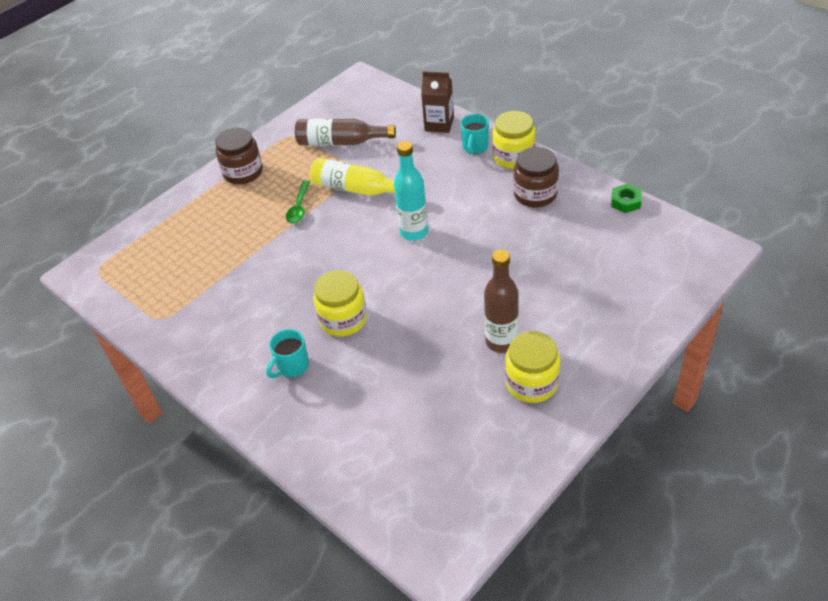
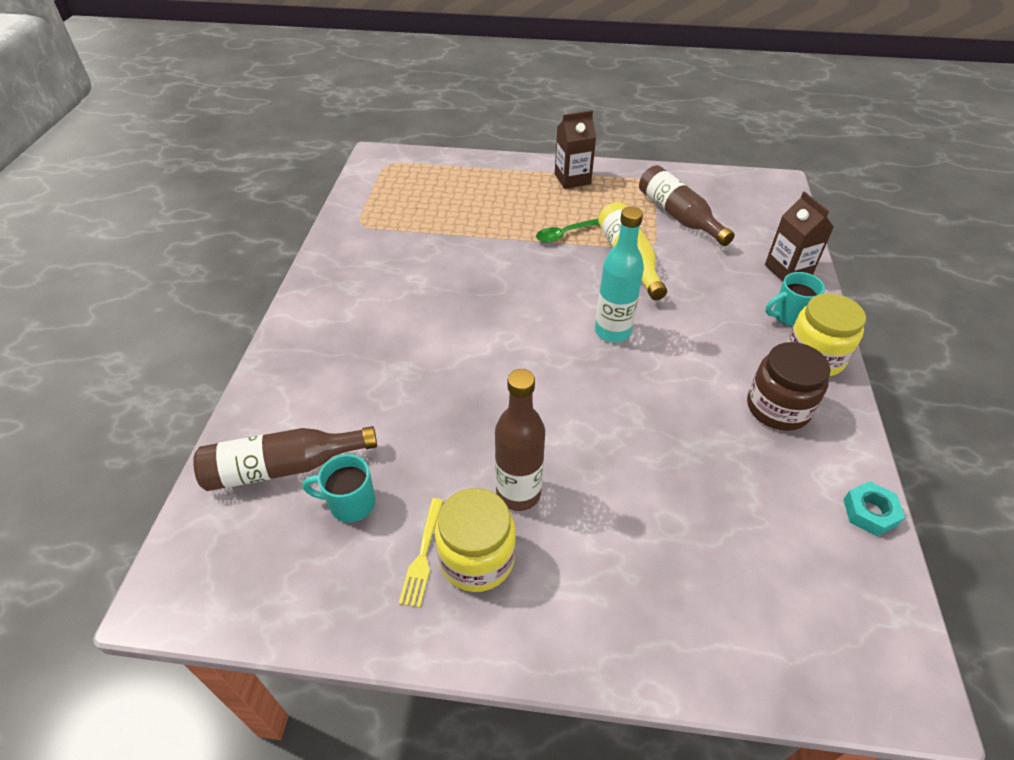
camera: 50 degrees right, 0 degrees up
brown jar [215,128,263,184] -> brown carton [555,110,596,189]
turquoise mug [266,329,309,378] -> turquoise mug moved to [302,454,375,522]
yellow jar [313,270,367,337] -> none
green nut [611,184,642,213] -> turquoise nut [843,481,905,536]
none -> brown bottle [193,426,377,491]
none -> yellow fork [399,498,444,608]

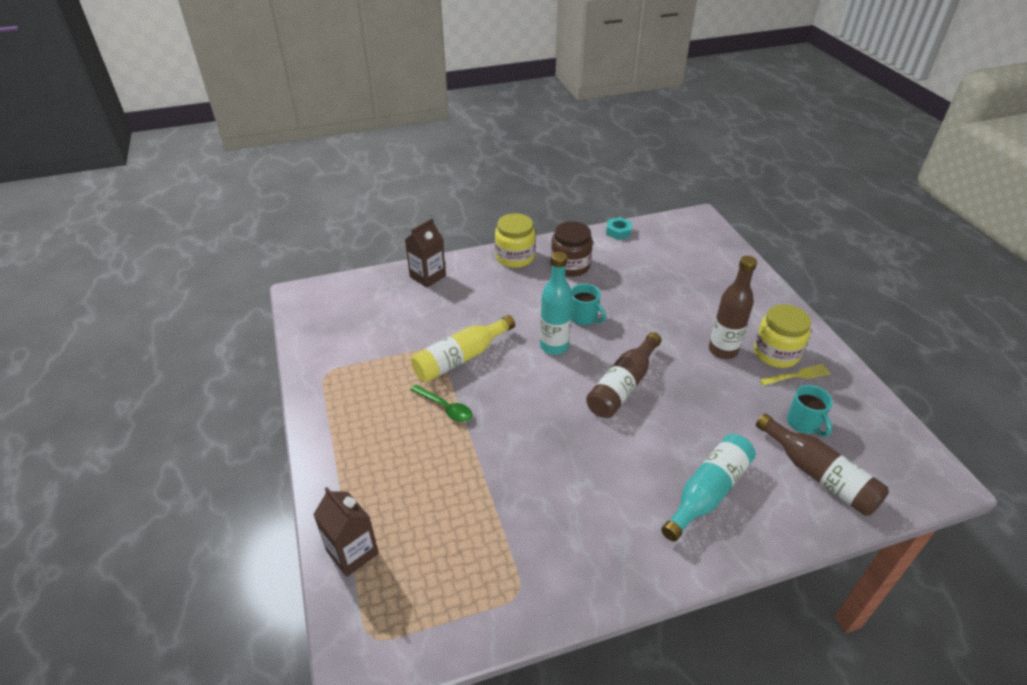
camera: 115 degrees left, 5 degrees down
brown carton [555,110,596,189] -> brown carton moved to [313,487,379,577]
brown bottle [639,165,735,246] -> brown bottle moved to [586,332,661,418]
turquoise mug [765,272,825,327] -> turquoise mug moved to [571,284,606,326]
none -> turquoise bottle [661,434,756,542]

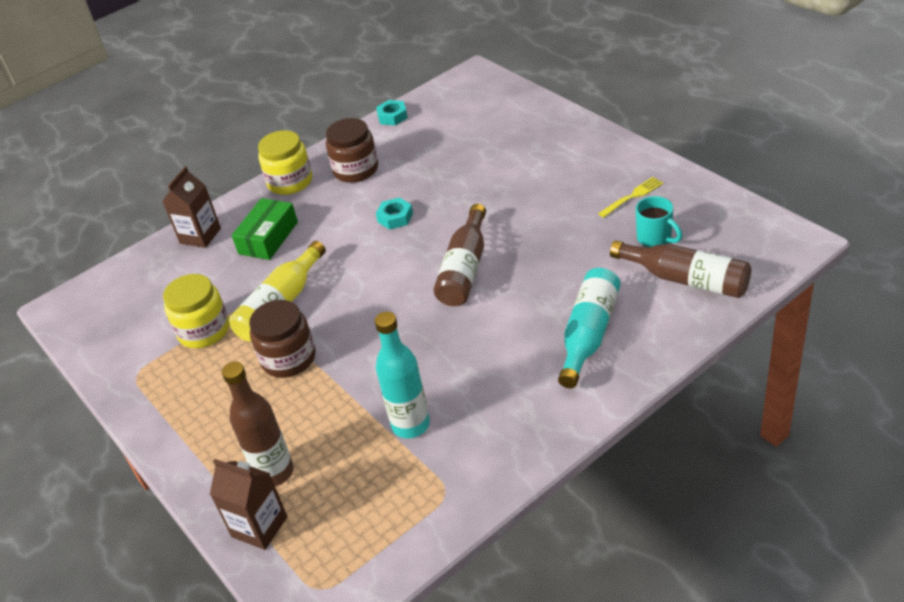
camera: 15 degrees left, 0 degrees up
green spoon [410,385,472,422] -> brown jar [249,300,316,378]
turquoise bottle [540,252,573,355] -> turquoise bottle moved to [375,312,430,438]
turquoise mug [571,284,606,326] -> turquoise nut [376,198,413,230]
brown bottle [709,256,757,359] -> brown bottle moved to [222,362,293,486]
yellow jar [754,304,811,368] -> yellow jar moved to [163,274,229,348]
none -> green box [232,198,298,260]

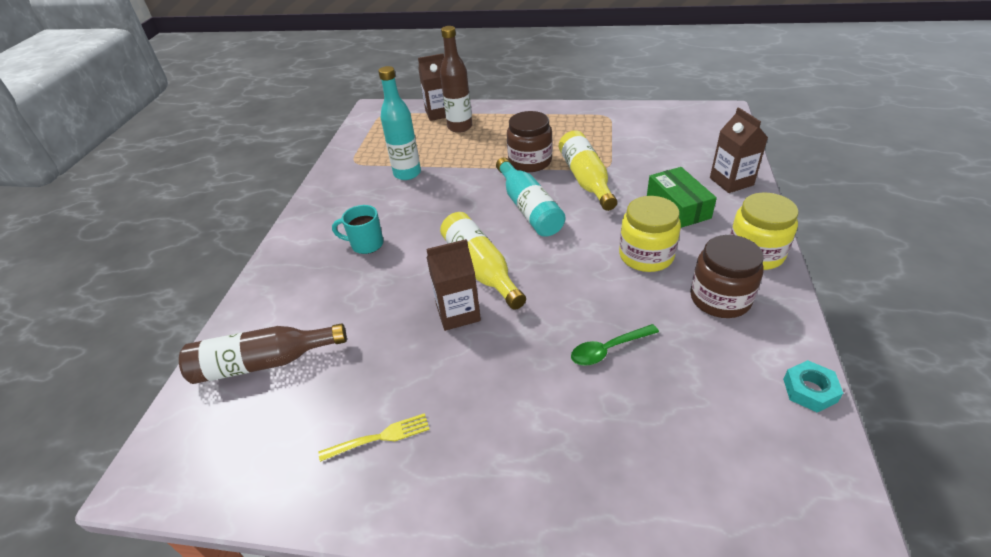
camera: 135 degrees right, 0 degrees up
yellow jar [163,274,229,348] -> yellow jar moved to [619,196,681,272]
turquoise nut [376,198,413,230] -> none
brown bottle [433,204,486,306] -> yellow bottle [440,212,526,310]
turquoise bottle [558,268,620,388] -> turquoise bottle moved to [496,157,565,237]
yellow fork [598,177,663,218] -> yellow fork turned 120 degrees counterclockwise [318,413,430,462]
turquoise mug [635,196,682,247] -> turquoise mug moved to [332,205,383,254]
none -> brown carton [426,239,481,331]
none -> green spoon [571,324,659,366]

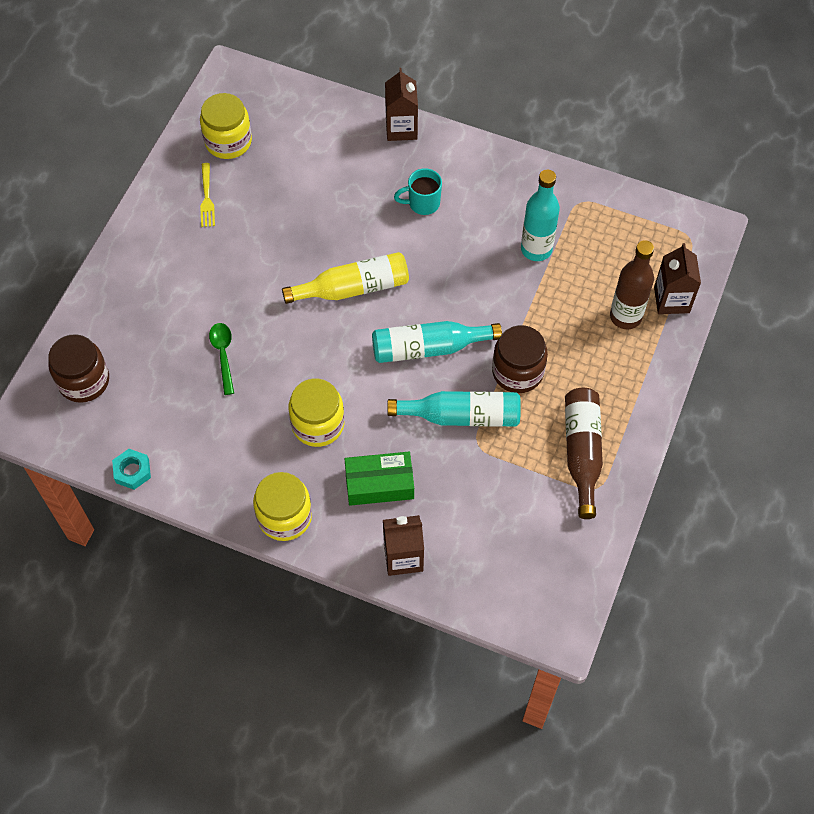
camera: 100 degrees right, 20 degrees up
brown bottle [179,323,347,384] -> brown bottle moved to [565,388,603,519]
turquoise mug [332,205,383,254] -> turquoise mug turned 120 degrees counterclockwise [394,168,442,215]
brown carton [426,239,481,331] -> brown carton moved to [385,68,418,141]
yellow bottle [559,130,617,211] -> turquoise bottle [387,391,521,427]
brown jar [690,235,764,318] -> brown jar moved to [48,334,109,403]
none -> yellow jar [200,93,252,159]

